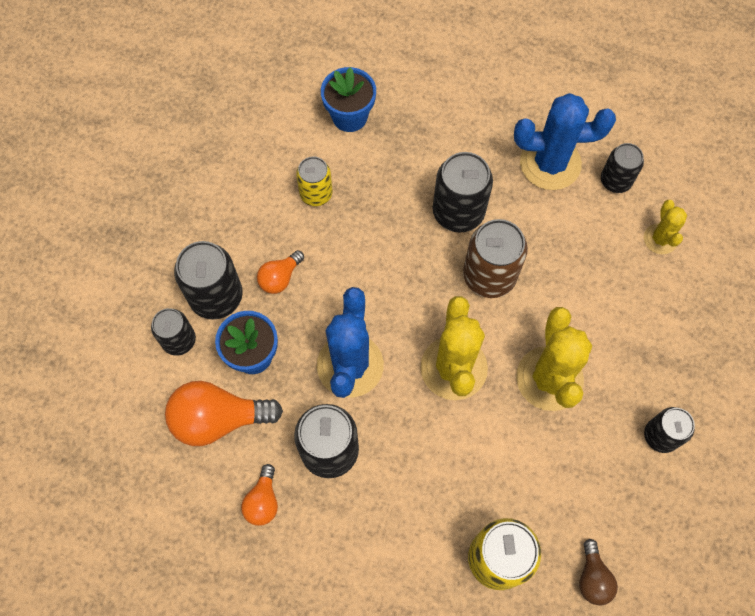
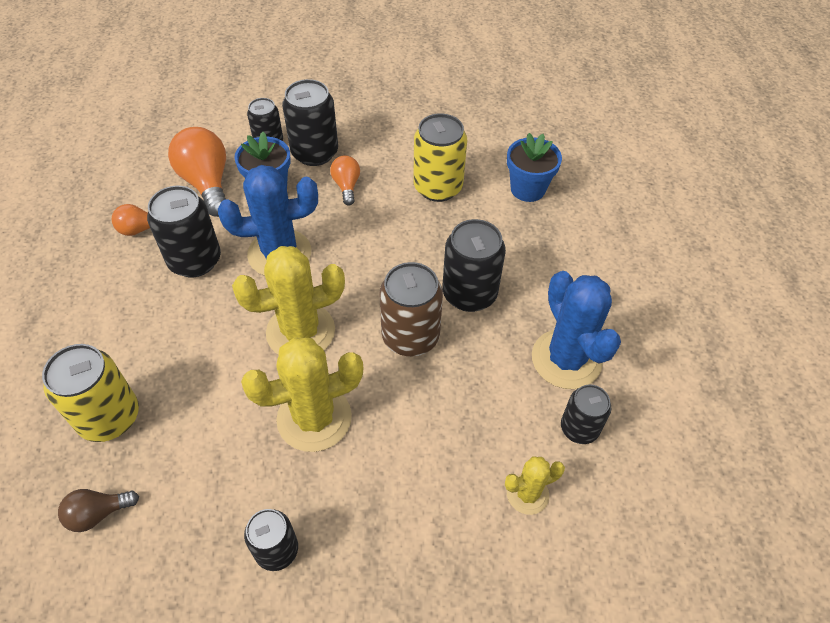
camera: 70 degrees right, 15 degrees down
orange light bulb [257,250,304,294] -> orange light bulb turned 60 degrees clockwise [330,155,360,205]
yellow can [296,156,333,206] -> yellow can [413,113,467,202], size x1.59

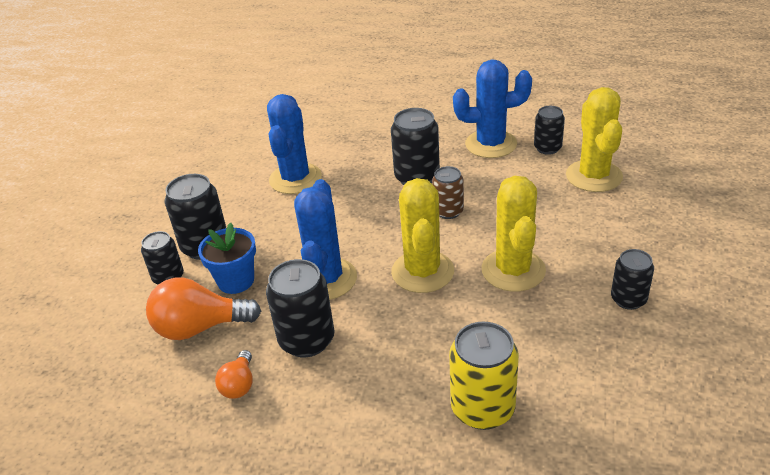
camera: 70 degrees left, 15 degrees down
brown light bulb [58,489,139,532] -> none
orange light bulb [330,155,360,205] -> none
brown can [379,262,443,356] -> brown can [432,166,464,219], size x0.63
yellow can [413,113,467,202] -> blue cactus [267,94,322,194]
yellow cactus [505,456,565,515] -> yellow cactus [566,87,623,192], size x1.86
blue flower pot [507,133,562,202] -> none

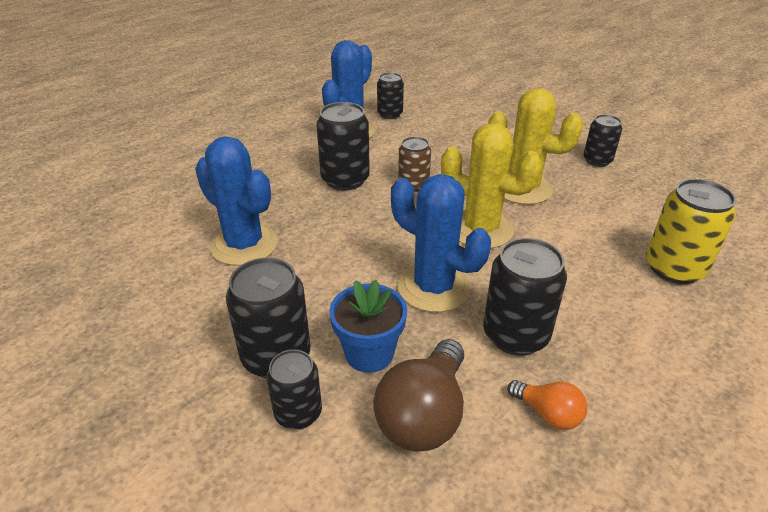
camera: 60 degrees left, 0 degrees up
orange light bulb [146,278,261,340] -> brown light bulb [374,339,464,452]
yellow cactus [566,87,623,192] -> none

